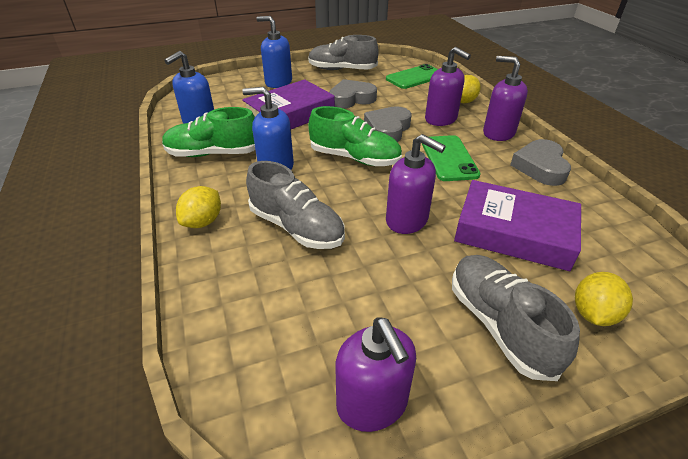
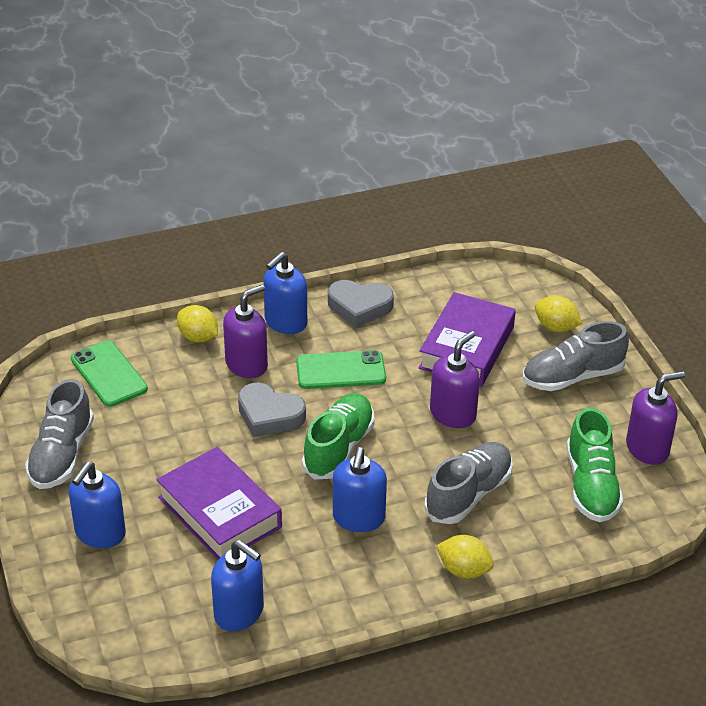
camera: 90 degrees left, 0 degrees up
green shoe [162,107,255,157] -> green shoe moved to [566,408,623,522]
grey heart [329,79,377,109] -> none
purple soap dispenser [483,56,528,141] -> blue soap dispenser [263,252,307,334]

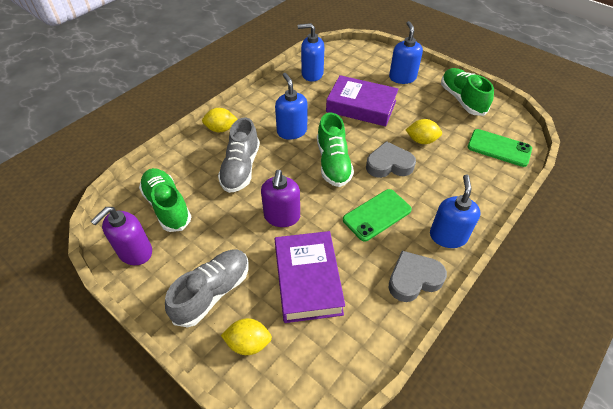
camera: 150 degrees right, 10 degrees up
grey shoe [25,379,94,489] -> green shoe [441,68,494,116]
yellow lemon [177,305,218,343] -> yellow lemon moved to [406,119,442,144]
purple soap dispenser [223,284,268,378] -> none

